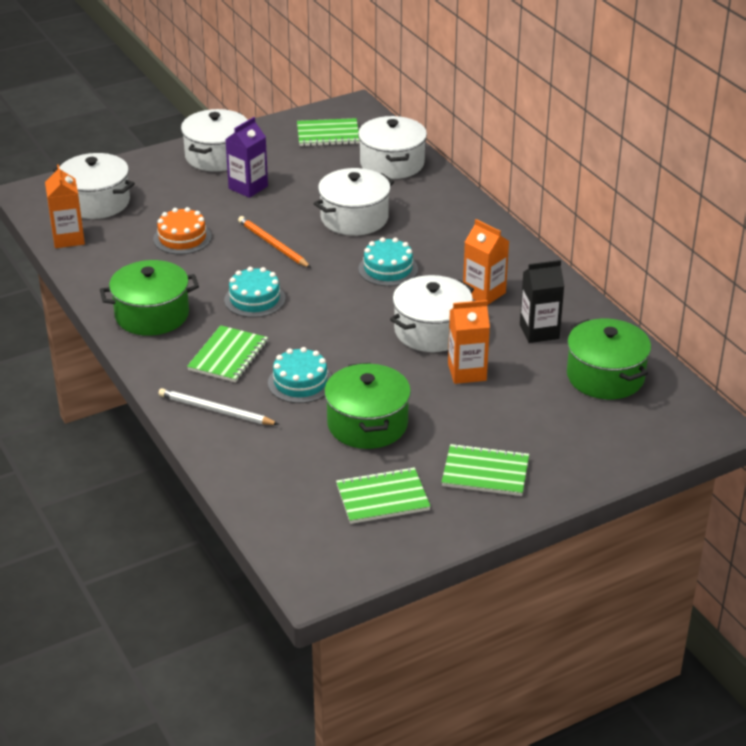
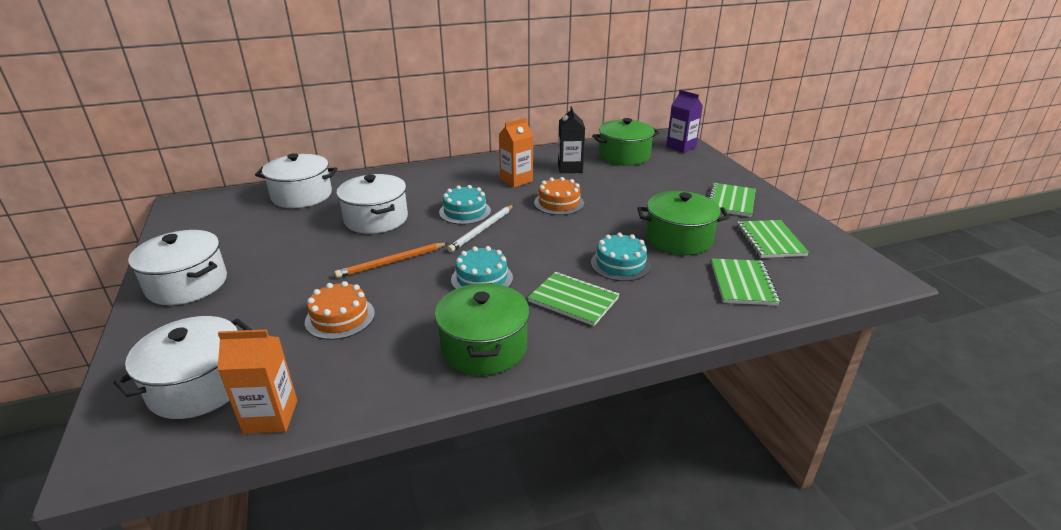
camera: 80 degrees left, 5 degrees down
white pencil [158,388,279,425] -> white pencil moved to [447,205,514,252]
purple carton [225,117,268,198] -> purple carton moved to [666,90,703,153]
green notebook [297,118,360,146] -> green notebook moved to [711,258,780,305]
white pot [390,275,474,352] -> orange cake [534,177,584,215]
orange carton [448,300,490,384] -> none

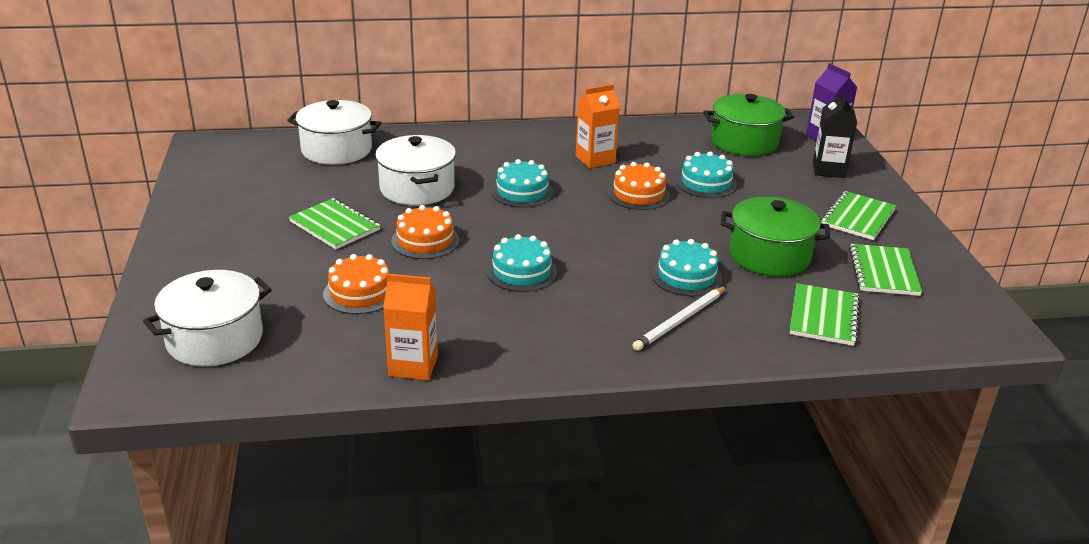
camera: 10 degrees right, 0 degrees up
white pot [128,230,227,305] -> none
orange carton [217,330,297,434] -> orange carton moved to [383,274,438,381]
orange pencil [334,243,448,278] -> orange cake [391,205,459,259]
green pot [435,283,530,375] -> none
white pencil [447,205,514,252] -> white pencil moved to [632,286,727,351]
green notebook [528,272,619,326] -> green notebook moved to [289,198,381,249]
black carton [558,106,585,173] -> black carton moved to [813,91,857,178]
none -> turquoise cake [676,152,737,198]

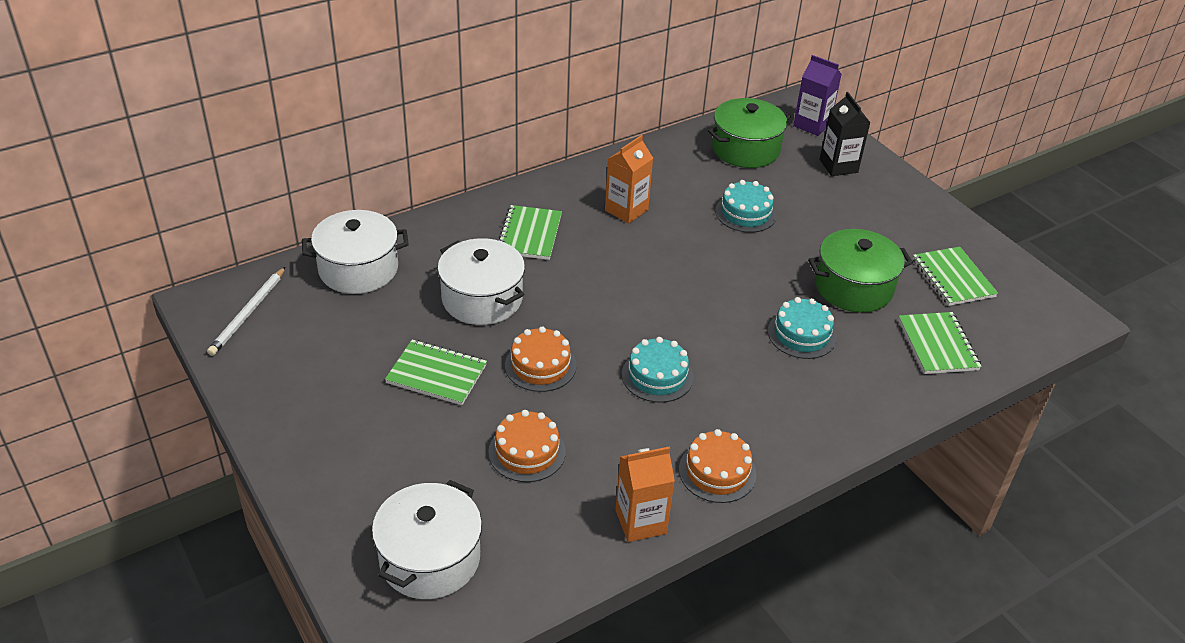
camera: 25 degrees left, 10 degrees up
turquoise cake [491,159,553,208] -> none
orange cake [608,162,670,210] -> orange cake moved to [679,429,756,503]
white pencil [632,286,727,351] -> white pencil moved to [207,267,285,356]
green notebook [821,191,896,240] -> green notebook moved to [498,205,562,260]

